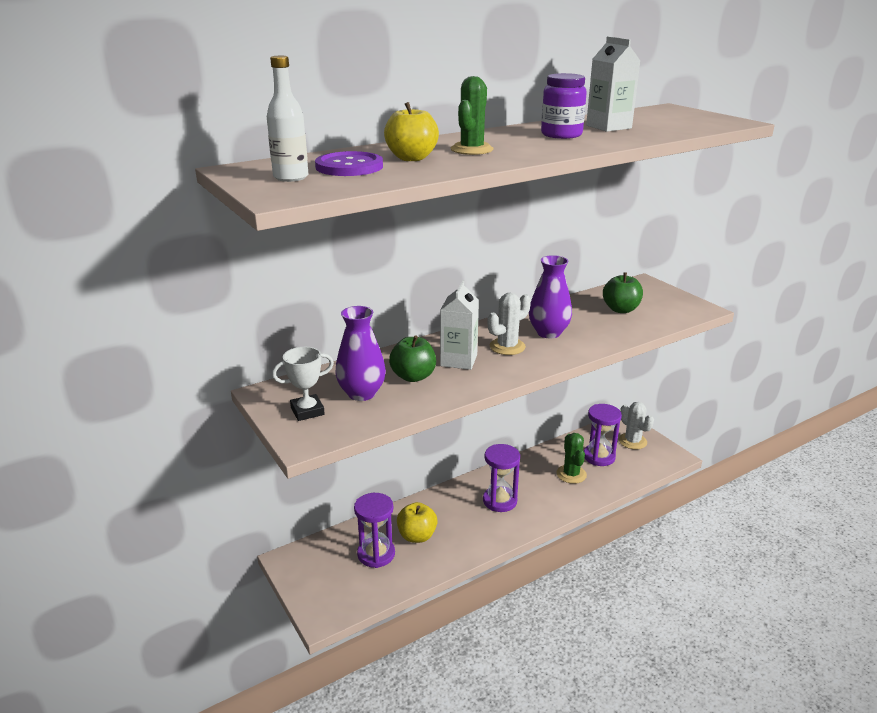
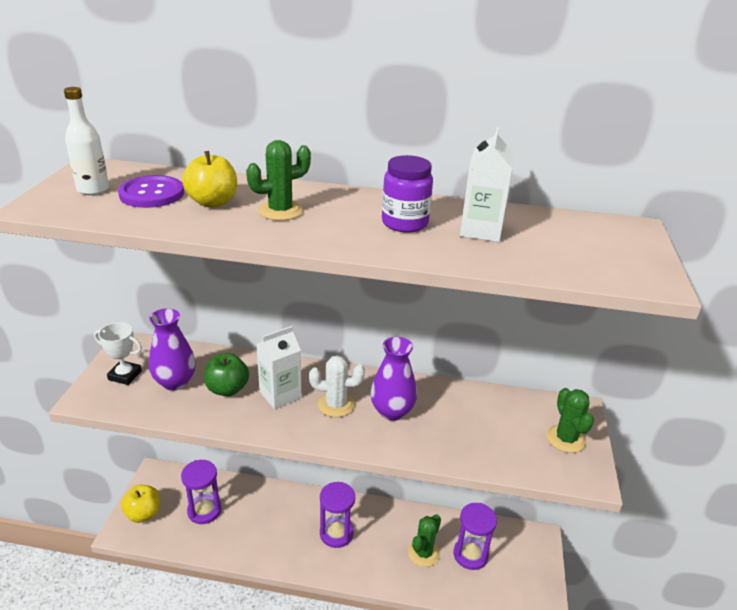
camera: 40 degrees right, 5 degrees up
yellow apple [397,502,437,543] -> yellow apple moved to [121,485,160,523]
green apple [603,273,643,313] -> none
white cactus [619,402,654,450] -> none
none -> green cactus [547,388,594,453]

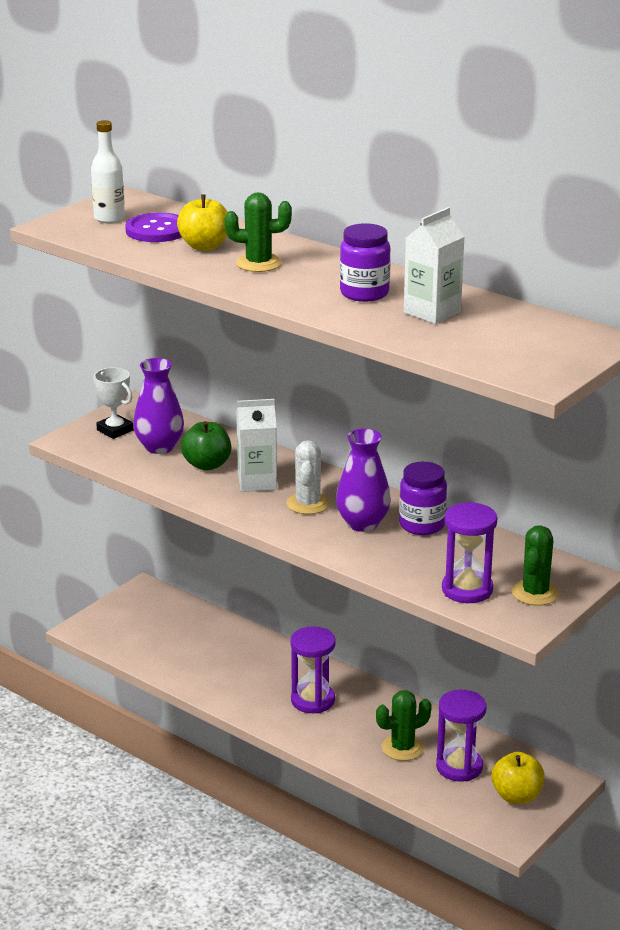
camera: 30 degrees right, 5 degrees down
yellow apple [121,485,160,523] -> yellow apple moved to [491,752,545,804]
purple hourglass [181,460,222,524] -> purple hourglass moved to [442,502,497,603]
white cactus [309,356,365,417] -> white cactus turned 60 degrees clockwise [286,440,330,514]
none -> purple jar [399,462,447,535]

